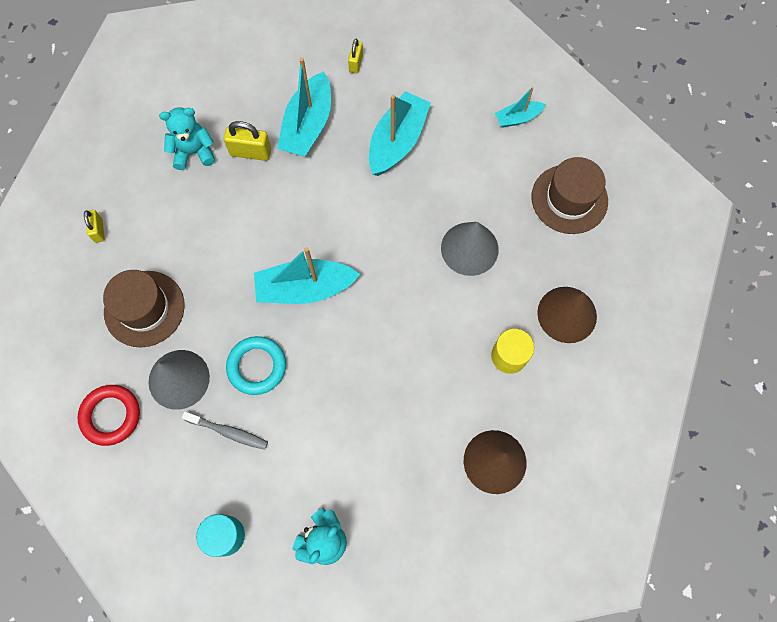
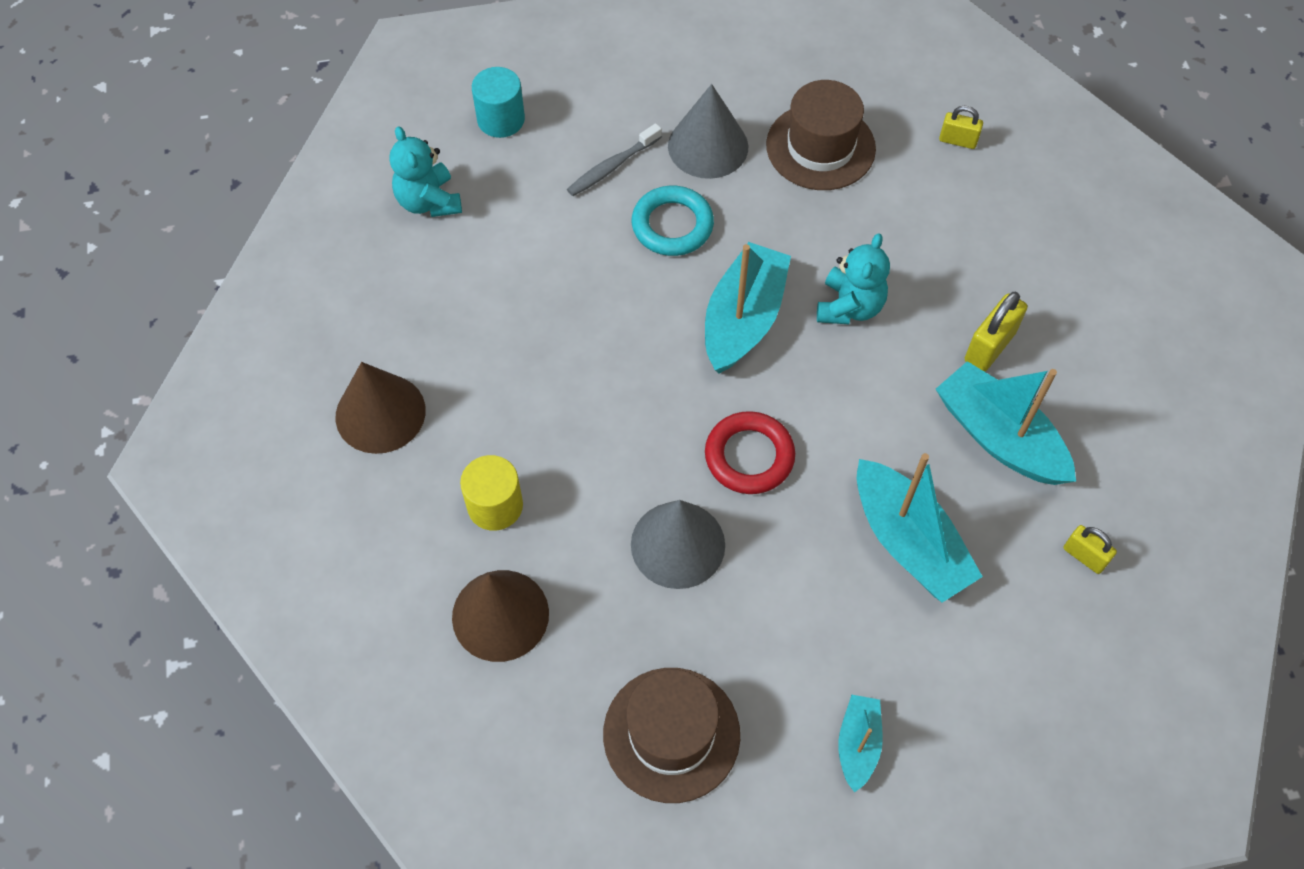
camera: 120 degrees right, 10 degrees down
red ring [77,385,140,446] -> red ring moved to [705,411,795,494]
turquoise teddy bear [159,107,215,170] -> turquoise teddy bear moved to [817,233,890,324]

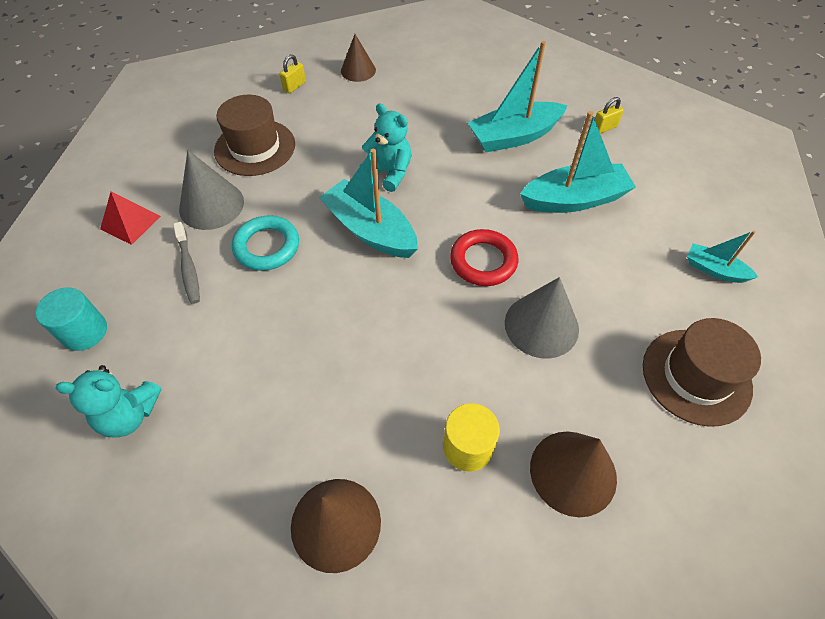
camera: 70 degrees left, 5 degrees down
yellow padlock [965,292,1027,372] -> none
none -> red pyramid [100,192,161,245]
none -> brown cone [341,34,376,82]

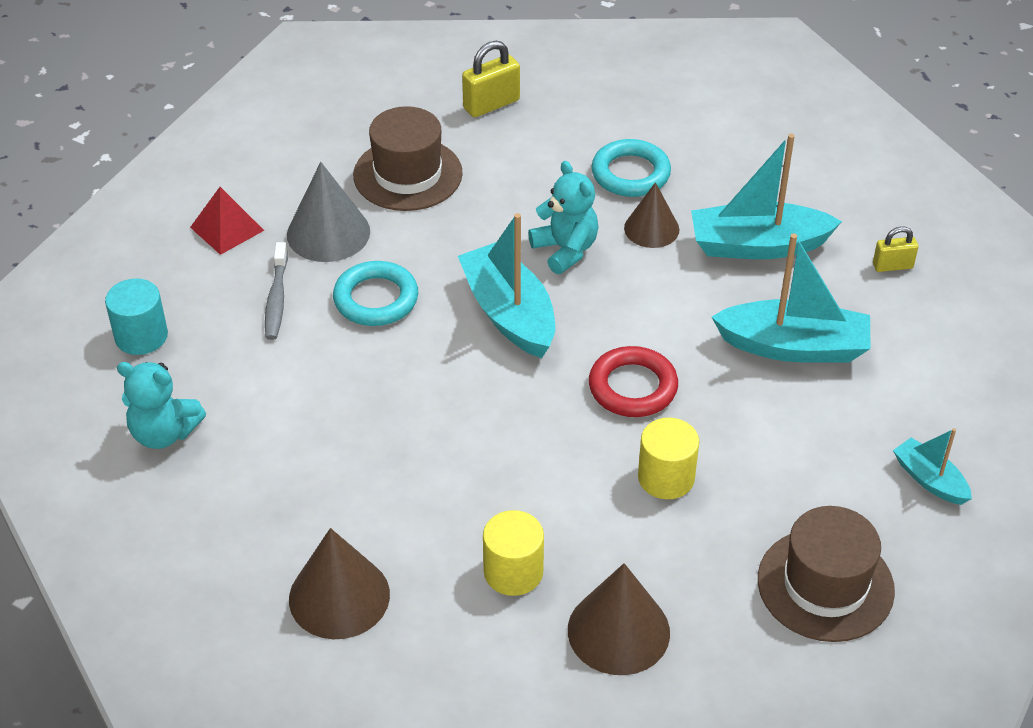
camera: 20 degrees right, 10 degrees down
yellow padlock [279,54,306,93] -> yellow padlock [462,41,520,117], size x1.58
brown cone [341,34,376,82] -> brown cone moved to [624,182,679,248]
grey cone [505,277,579,359] -> yellow cylinder [638,418,699,499]
none -> turquoise ring [592,139,671,197]

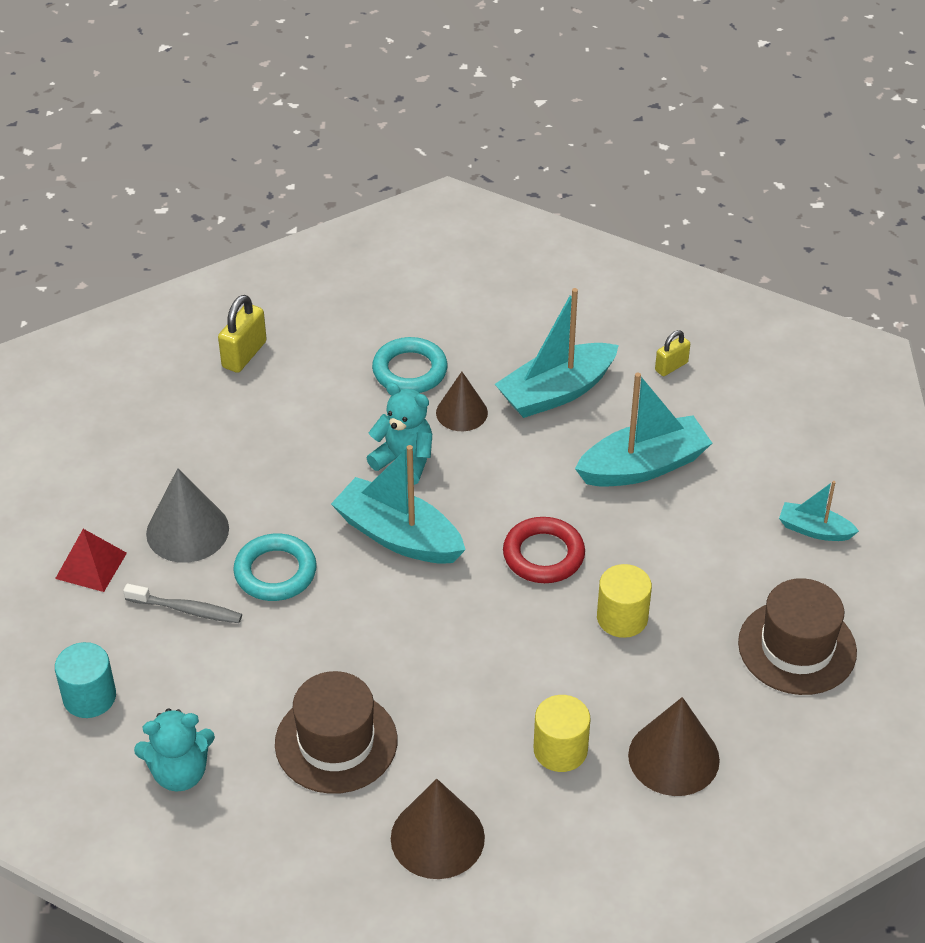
camera: 30 degrees left, 0 degrees up
grey toothbrush [265,242,288,340] -> grey toothbrush turned 45 degrees counterclockwise [123,584,242,623]
brown hat [353,106,463,211] -> brown hat moved to [275,671,397,794]

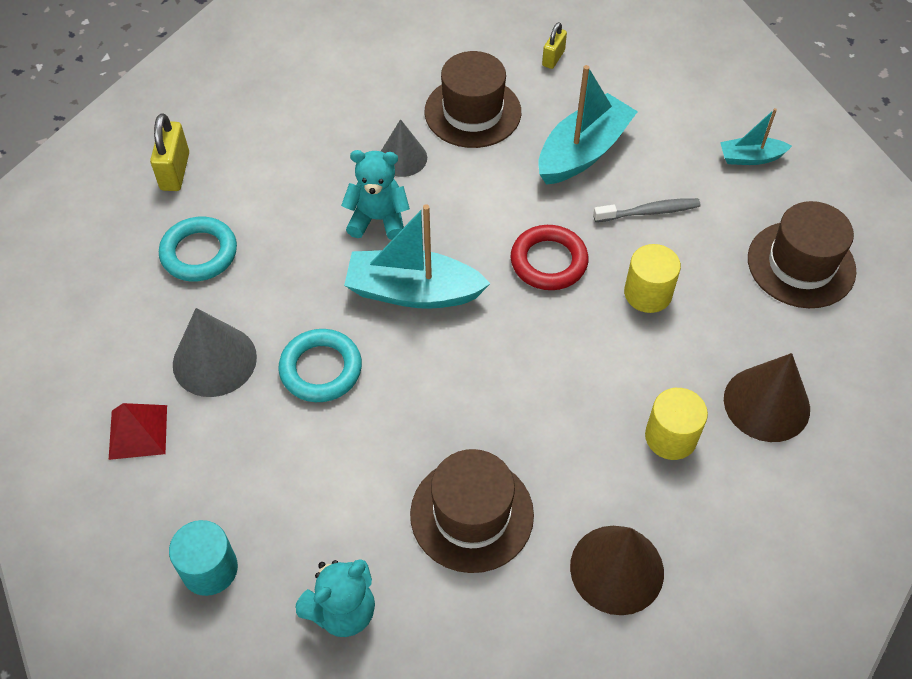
camera: 25 degrees left, 10 degrees up
grey toothbrush [123,584,242,623] -> grey toothbrush moved to [593,198,701,222]
turquoise ring [372,337,448,393] -> turquoise ring moved to [159,217,237,282]
brown cone [436,372,488,431] -> grey cone [381,119,427,177]
turquoise boat [495,288,619,418] -> brown hat [425,51,521,148]

